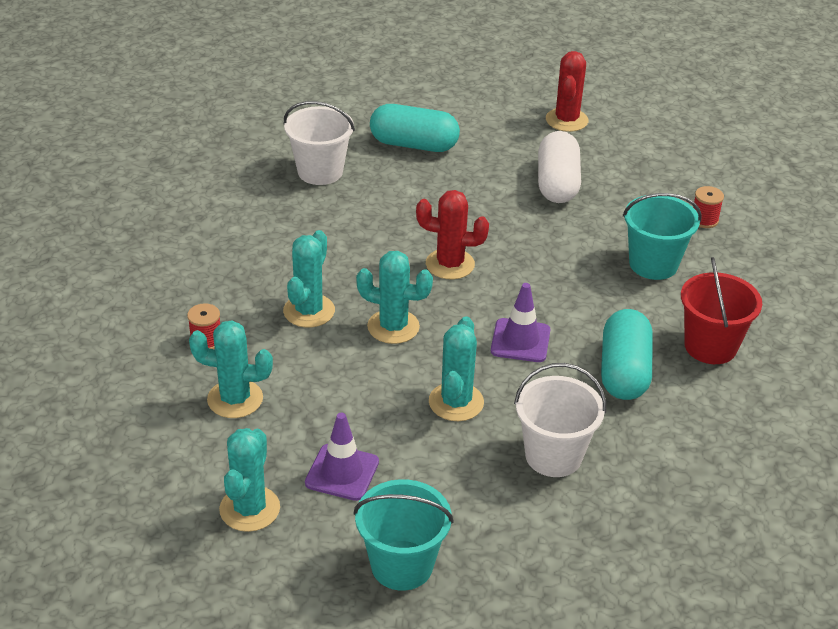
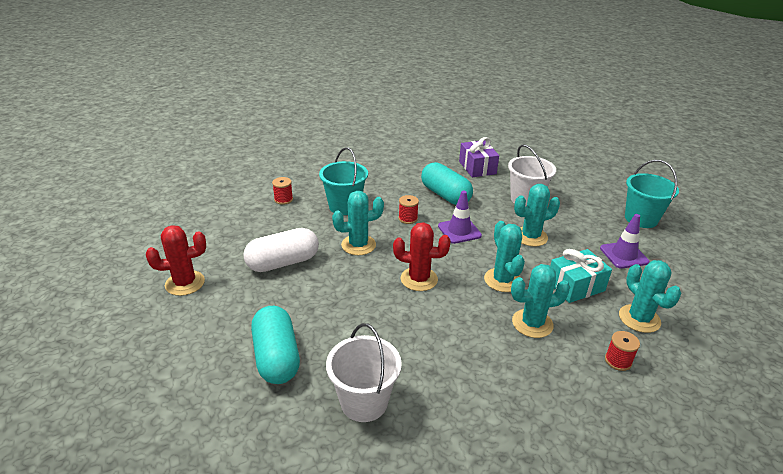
camera: 120 degrees left, 5 degrees down
turquoise cactus [219,428,280,532] -> turquoise cactus moved to [332,191,384,255]
red cactus [416,190,489,280] -> red cactus turned 60 degrees counterclockwise [393,222,451,291]
turquoise capsule [601,309,653,400] -> turquoise capsule turned 75 degrees clockwise [421,162,473,205]
red bucket [681,257,762,364] -> none
none -> red spool [398,195,419,224]
none -> purple gift [459,137,499,177]
none -> turquoise gift [550,249,612,303]

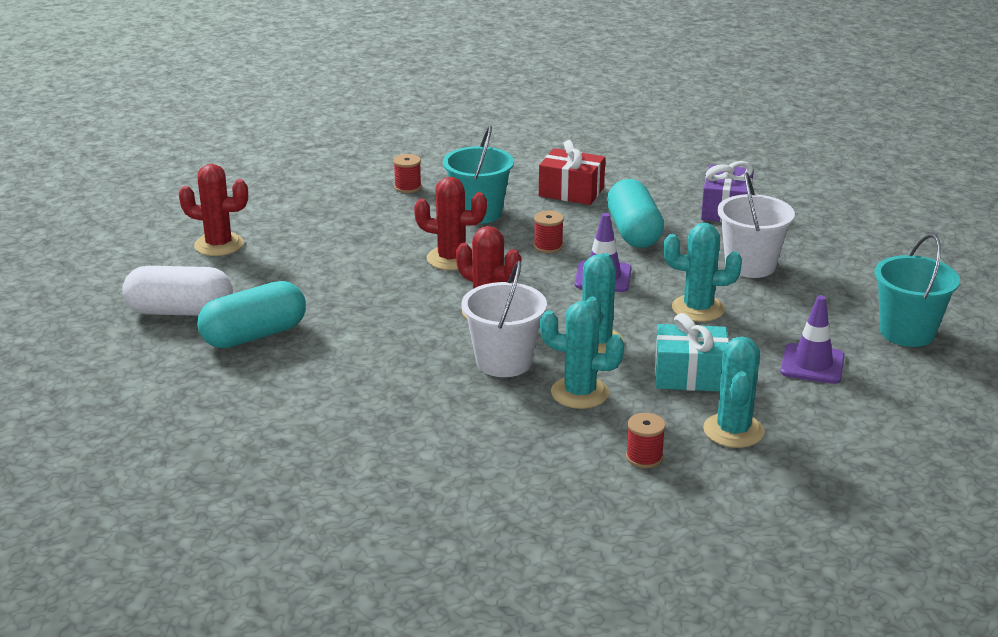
camera: 30 degrees right, 5 degrees down
white capsule [243,228,319,272] -> white capsule moved to [122,266,233,316]
turquoise capsule [251,306,300,384] -> turquoise capsule turned 45 degrees clockwise [197,281,306,348]
white bucket [326,323,402,422] -> white bucket moved to [461,261,547,377]
turquoise cactus [332,191,384,255] -> red cactus [414,177,487,270]
none -> red gift [539,140,605,205]

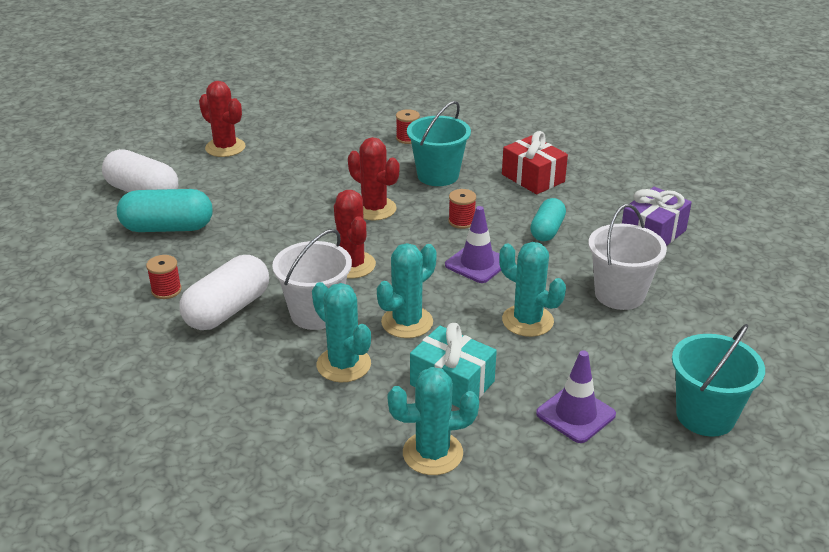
camera: 30 degrees right, 5 degrees up
turquoise capsule [607,179,664,248] -> turquoise capsule [530,198,566,241], size x0.64
red spool [626,413,666,468] -> red spool moved to [146,255,182,299]
turquoise cactus [703,336,764,448] -> turquoise cactus turned 45 degrees clockwise [387,367,479,475]
none -> white capsule [179,255,269,330]

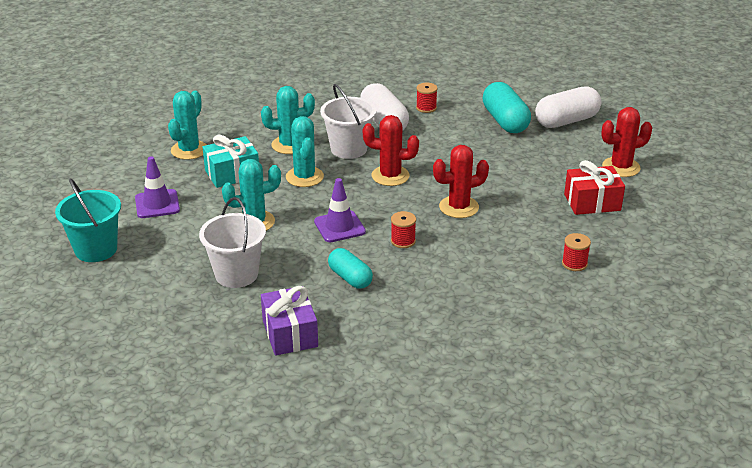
camera: 120 degrees right, 0 degrees up
turquoise capsule [117,189,213,232] -> turquoise capsule turned 45 degrees counterclockwise [483,82,531,133]
turquoise bucket [407,101,471,186] -> none
red gift [502,131,568,194] -> red gift moved to [564,160,625,215]

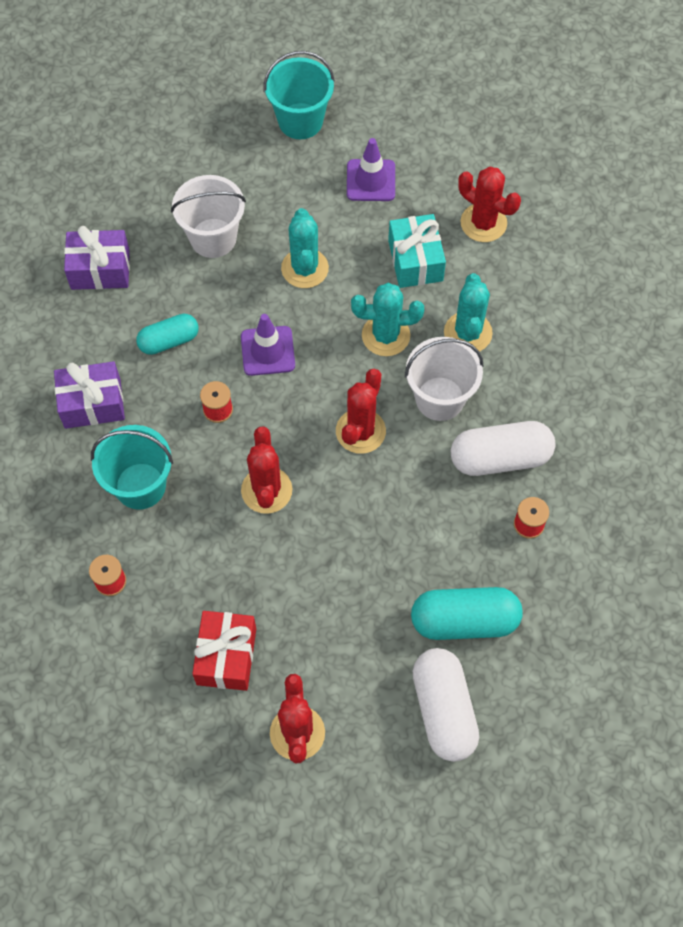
camera: 105 degrees right, 30 degrees up
turquoise cactus [168,91,206,160] -> red cactus [458,167,521,242]
none -> purple gift [54,361,125,429]
none -> turquoise bucket [91,425,173,510]

